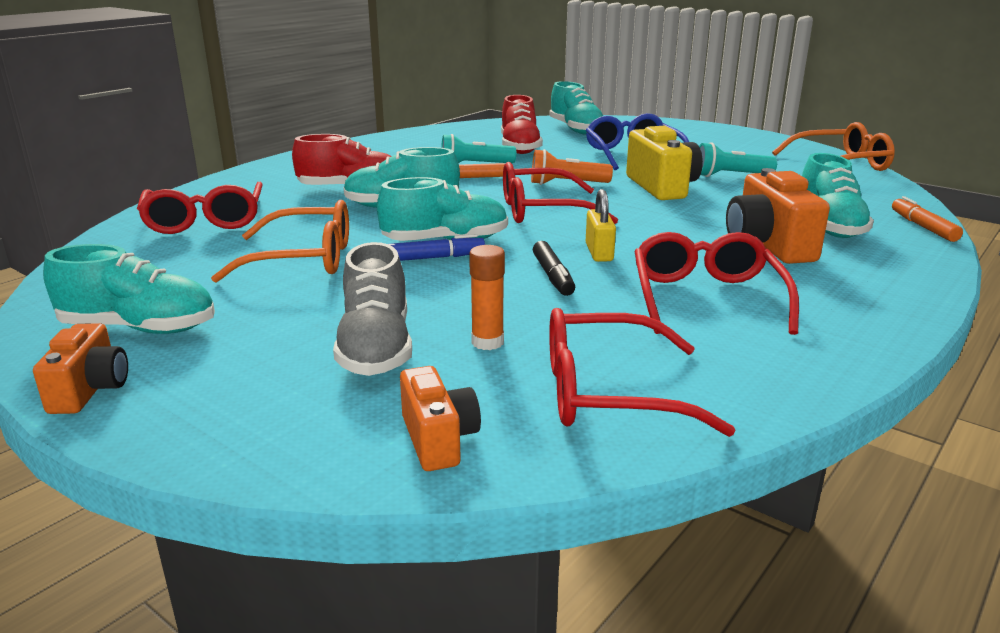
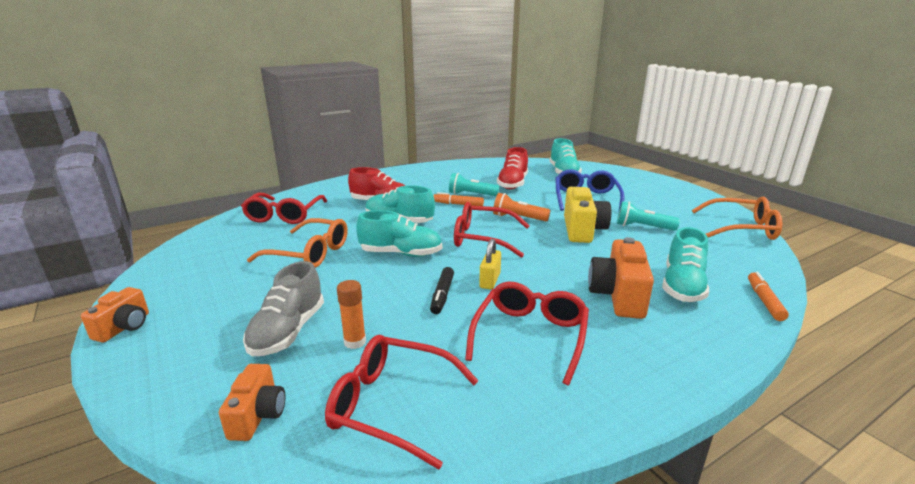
camera: 20 degrees right, 0 degrees up
turquoise shoe [43,244,215,334] -> none
blue marker [388,234,485,261] -> none

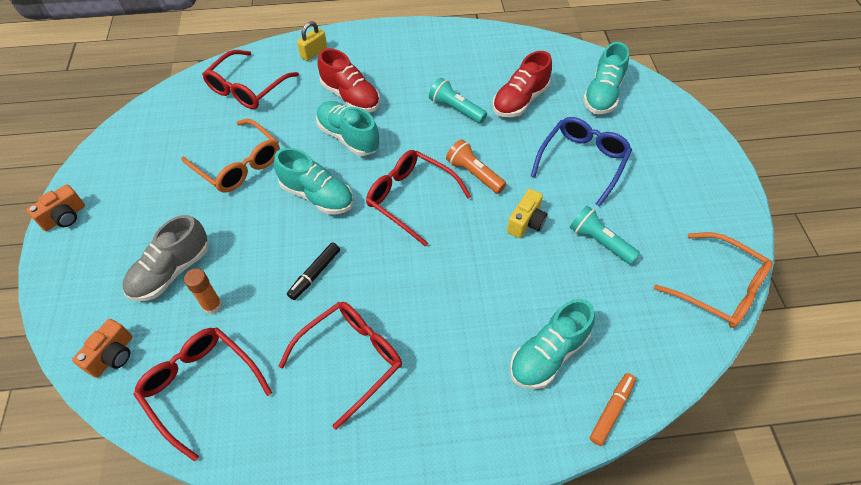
camera: 25 degrees right, 30 degrees up
orange marker [434,192,484,206] -> none
yellow padlock [479,239,501,290] -> yellow padlock moved to [297,21,327,61]
yellow camera [564,187,611,243] -> yellow camera [507,189,548,238], size x0.61
orange camera [588,237,654,319] -> none

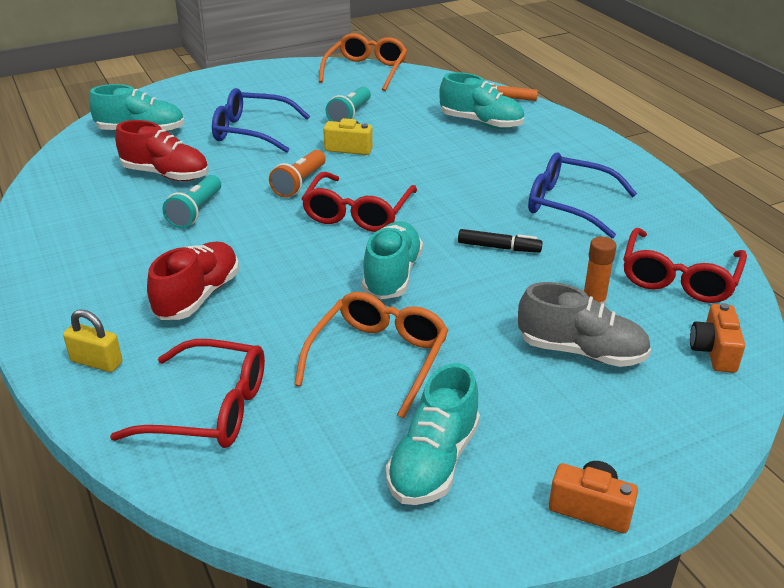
camera: 110 degrees left, 20 degrees down
orange camera [72,319,132,378] -> orange camera turned 90 degrees counterclockwise [690,303,745,373]
red glasses [278,302,402,430] -> blue glasses [528,153,637,238]
turquoise shoe [316,101,380,156] -> turquoise shoe moved to [386,363,480,505]

